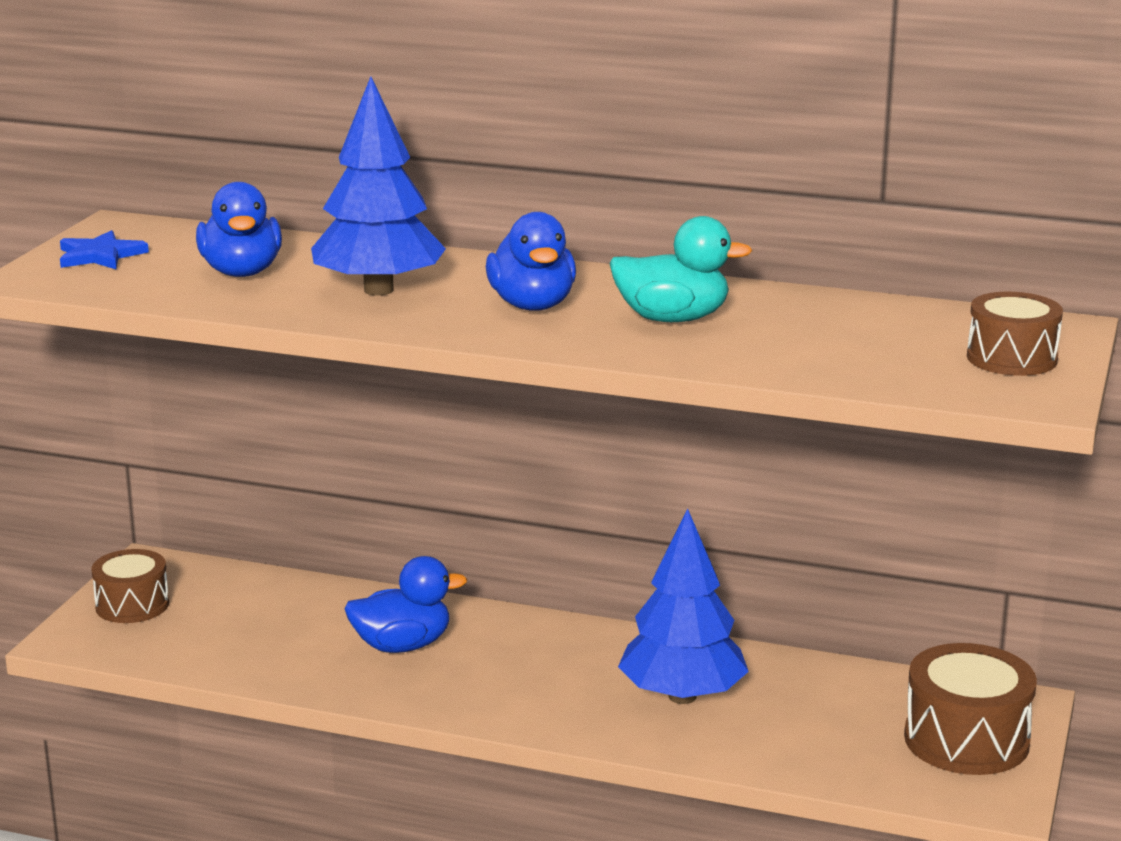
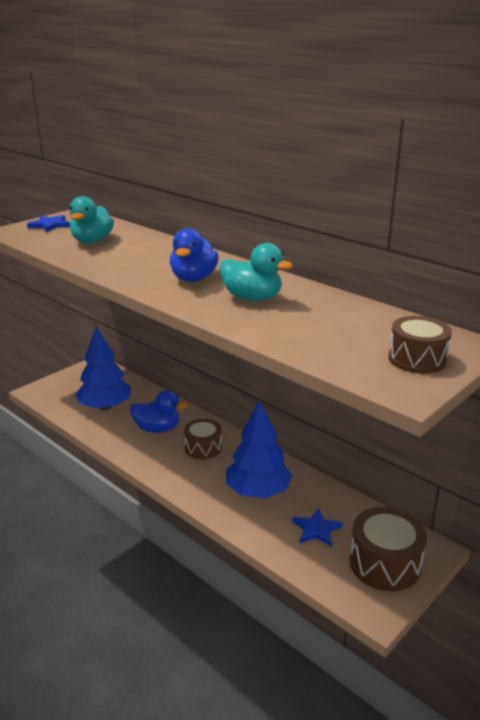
camera: 25 degrees right, 5 degrees up
brown drum [91,549,169,623] -> brown drum moved to [184,419,222,459]
blue duck [196,182,282,277] -> turquoise duck [70,196,114,243]
blue tree [311,76,446,295] -> blue tree moved to [75,327,131,410]
none -> blue star [292,508,343,547]

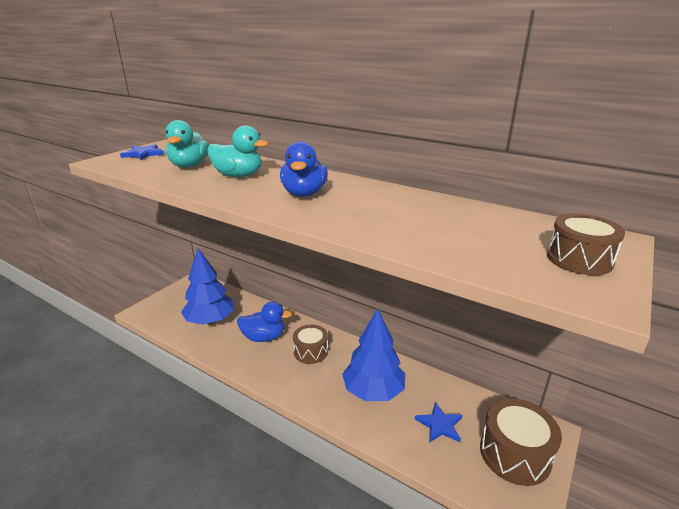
camera: 10 degrees left, 0 degrees up
turquoise duck [219,243,293,301] -> turquoise duck moved to [207,126,269,177]

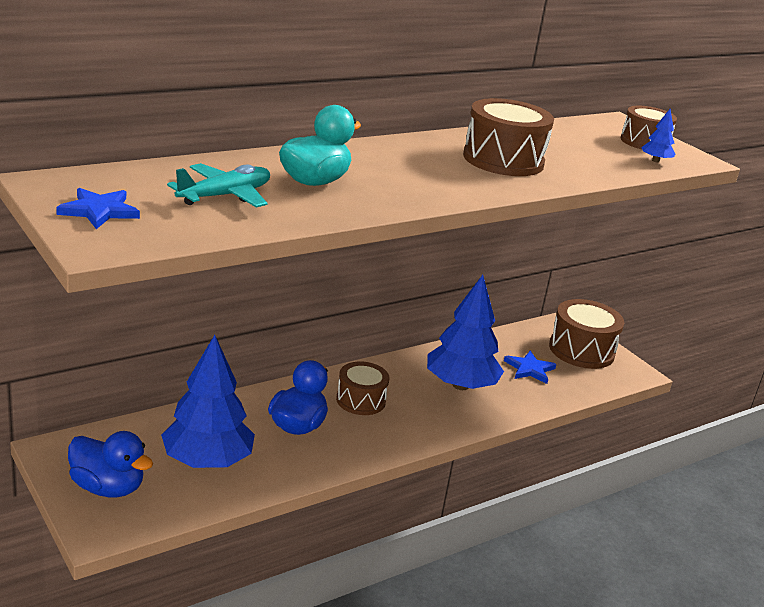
camera: 70 degrees left, 0 degrees up
turquoise duck [165,120,209,168] -> turquoise plane [167,163,270,208]
blue duck [280,141,328,197] -> blue duck moved to [68,431,153,497]
none -> brown drum [463,98,554,176]
none -> blue tree [641,109,675,163]

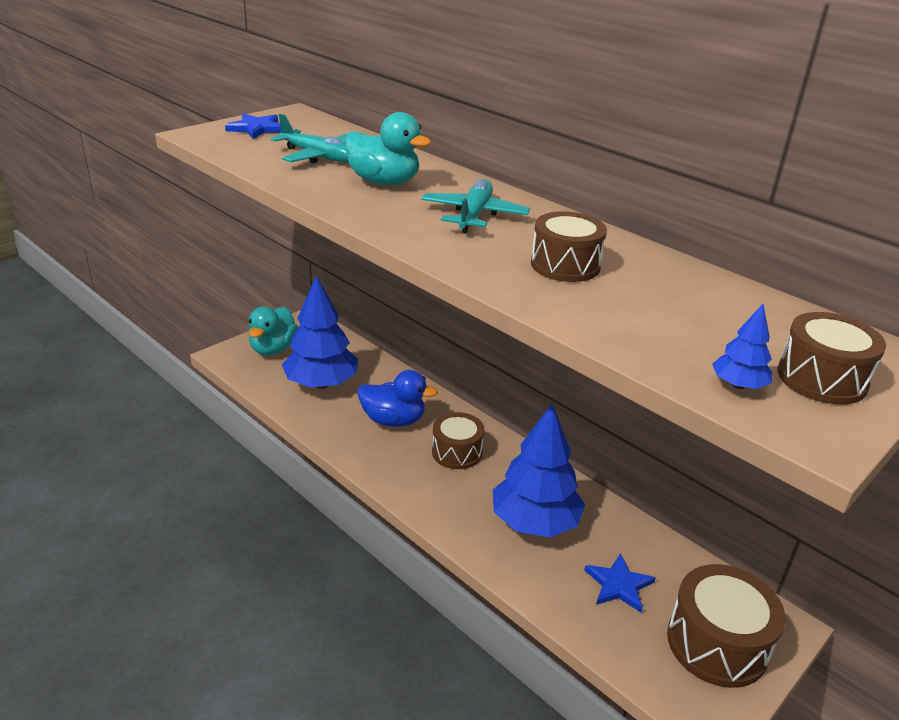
camera: 80 degrees right, 5 degrees up
blue duck [68,431,153,497] -> turquoise duck [248,307,298,355]
brown drum [463,98,554,176] -> brown drum [531,211,607,282], size x0.66
none -> turquoise plane [421,179,530,233]

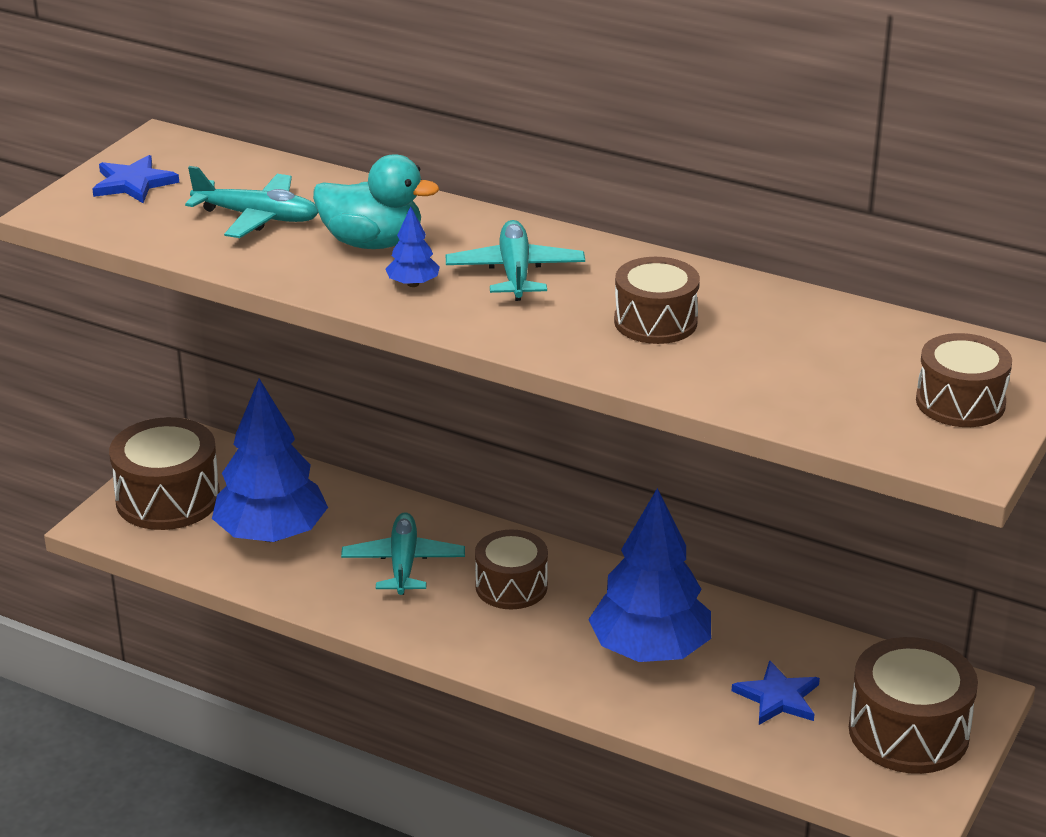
camera: 15 degrees left, 0 degrees up
turquoise duck [248,307,298,355] -> brown drum [109,417,220,530]
blue duck [358,370,438,427] -> turquoise plane [341,513,465,595]
blue tree [712,304,773,389] -> blue tree moved to [386,206,440,287]

